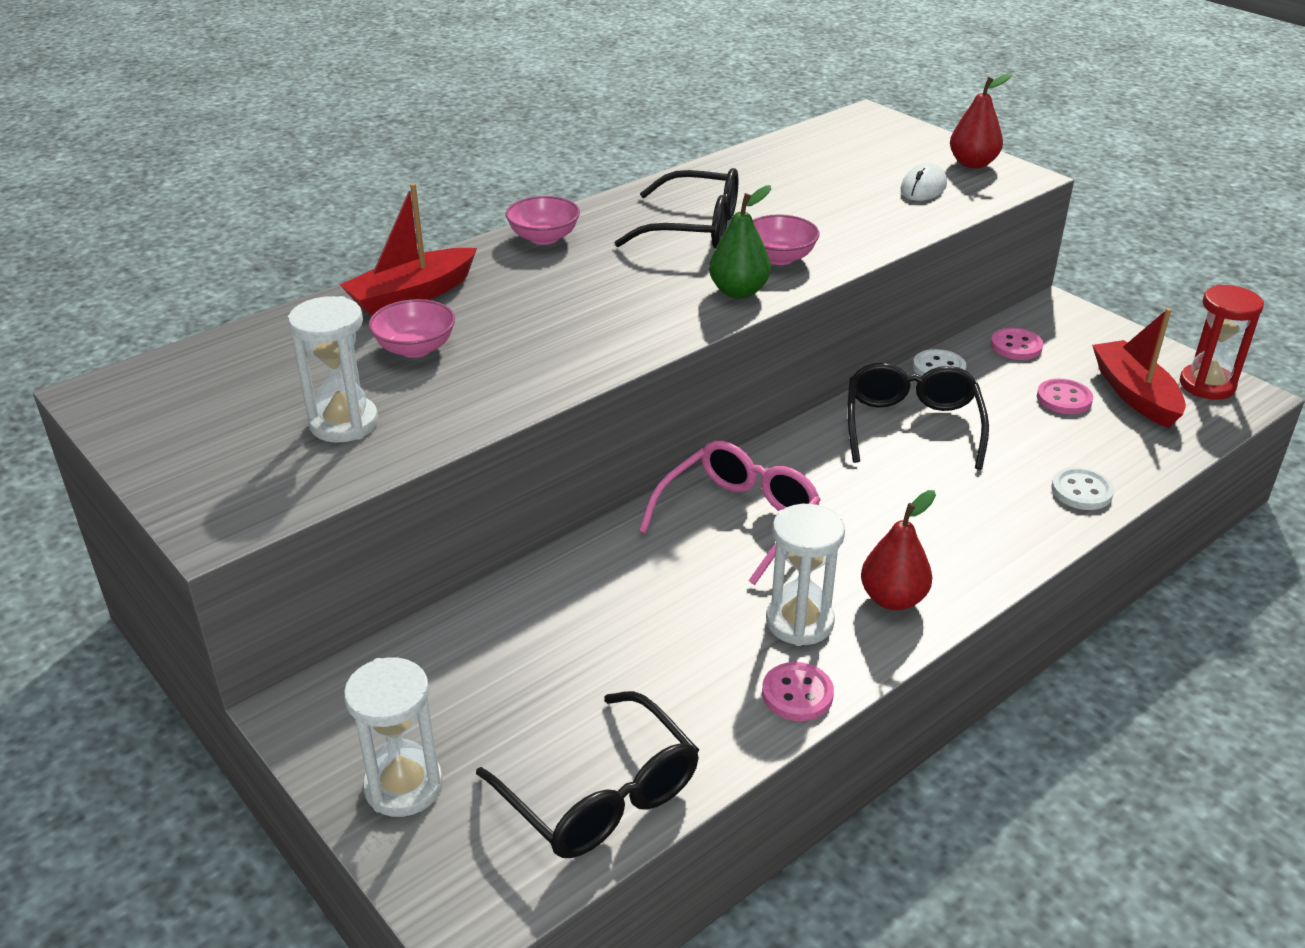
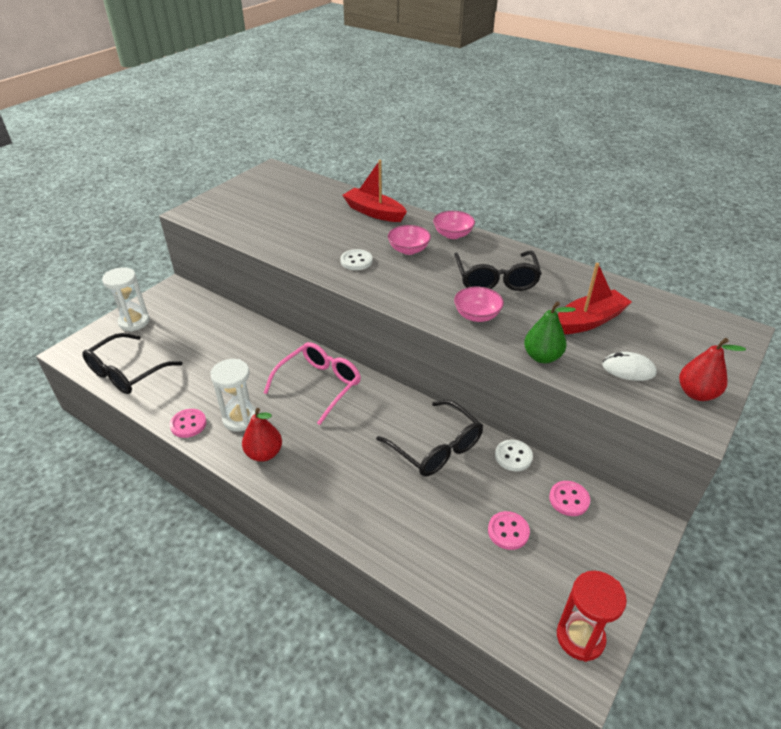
camera: 75 degrees right, 5 degrees up
white hourglass [288,296,378,442] -> none
pink bowl [369,299,455,358] -> pink bowl moved to [388,225,431,255]
pink glasses [639,441,821,585] -> pink glasses turned 75 degrees counterclockwise [264,342,361,425]
green pear [709,185,771,298] -> green pear moved to [524,301,576,363]
black glasses [847,363,989,470] -> black glasses turned 60 degrees clockwise [376,400,483,476]
white button [1051,467,1114,510] -> white button moved to [340,249,372,270]
red boat [1092,308,1186,428] -> red boat moved to [558,263,632,334]

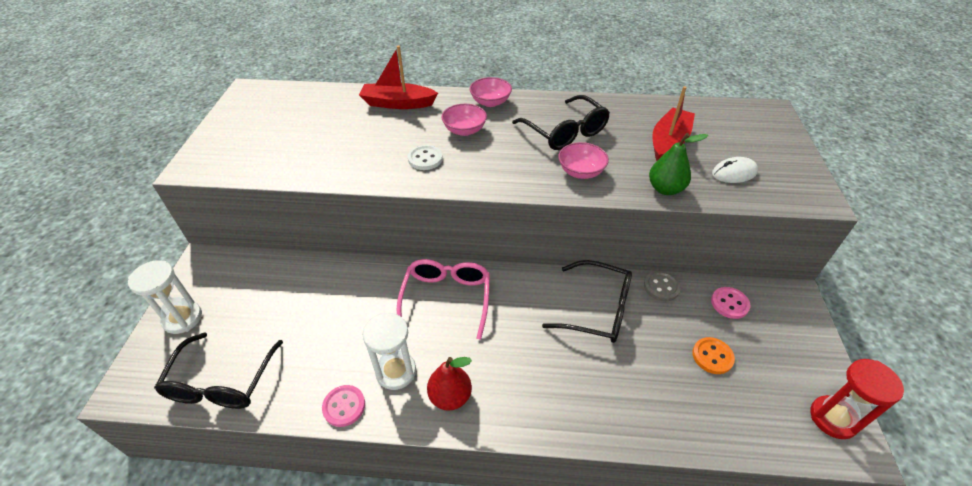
camera: 30 degrees left, 5 degrees up
pink button [488,511,530,550] -> orange button [692,337,735,374]
white button [495,440,533,471] -> grey button [644,271,681,301]
red pear [679,338,746,401] -> none

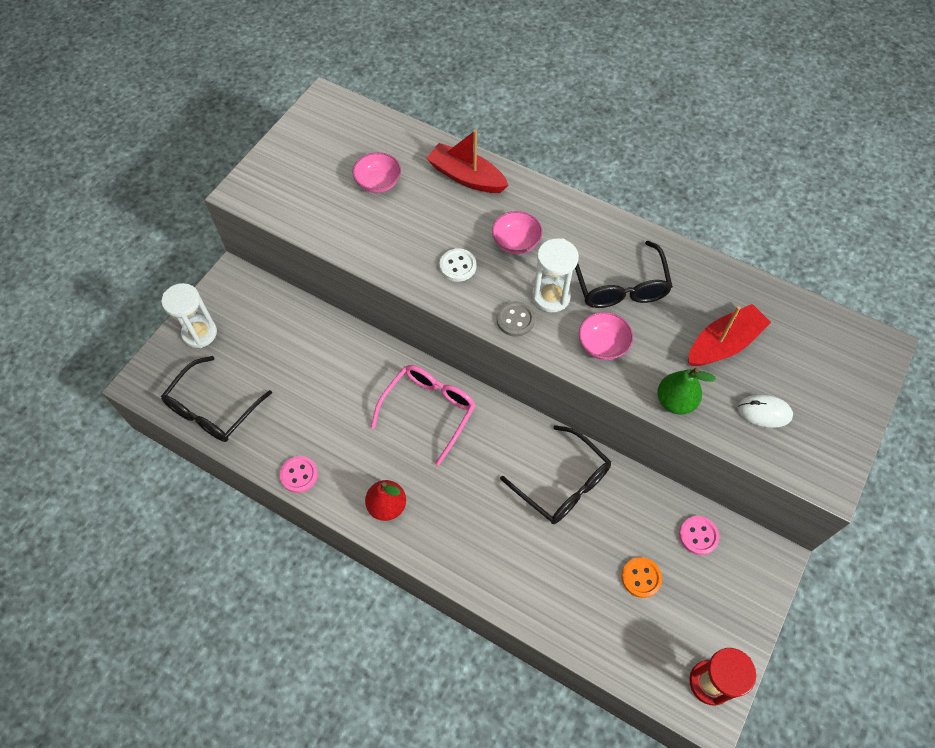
camera: 25 degrees right, 15 degrees up
white hourglass [363,312,416,390] -> white hourglass moved to [532,238,579,312]
pink bowl [470,77,512,107] -> pink bowl moved to [353,152,401,193]
grey button [644,271,681,301] -> grey button moved to [497,301,535,337]

